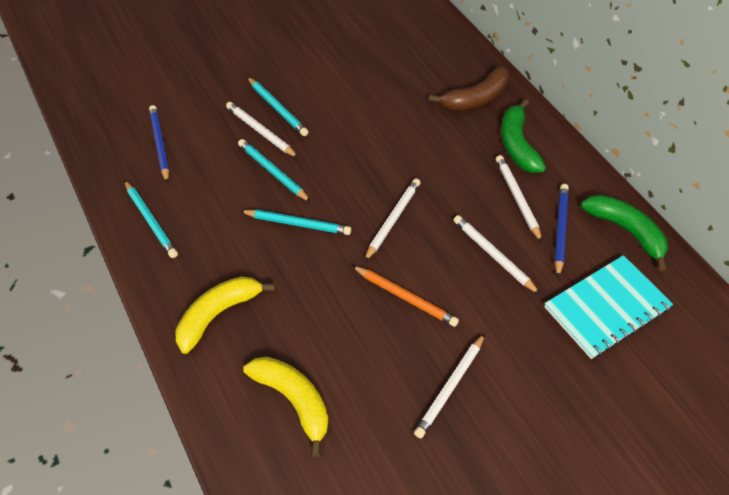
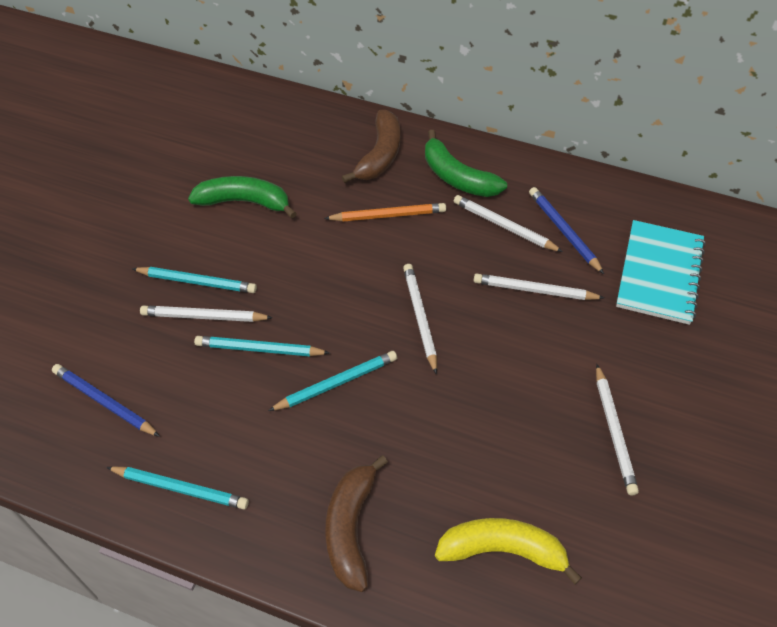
camera: 40 degrees left, 0 degrees up
yellow banana [176,277,275,354] -> brown banana [325,455,388,592]
orange pencil [352,266,459,327] -> orange pencil moved to [324,203,446,222]
green banana [581,194,668,271] -> green banana moved to [188,176,297,218]

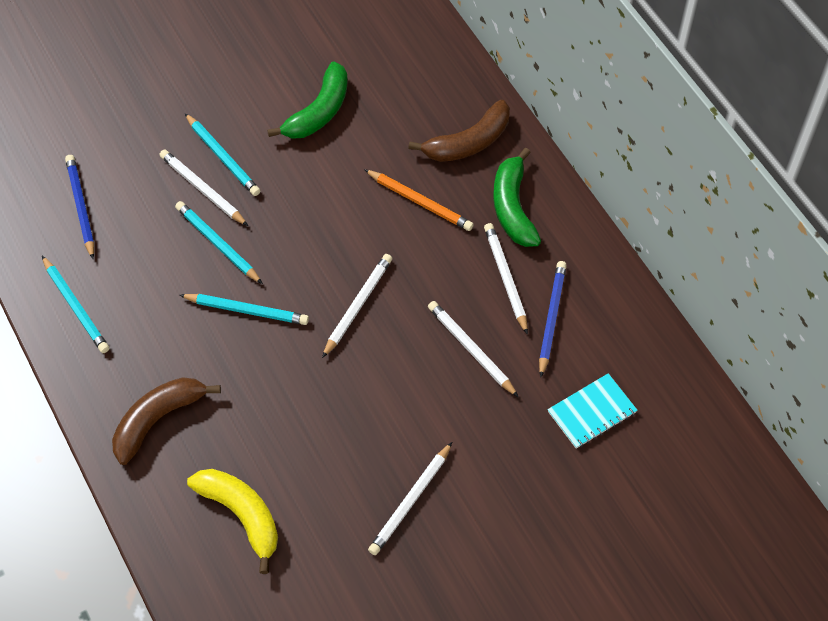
camera: 40 degrees right, 5 degrees up
green banana [188,176,297,218] -> green banana turned 75 degrees clockwise [267,61,348,139]
turquoise notebook [616,220,706,325] -> turquoise notebook [548,373,637,449], size x0.63

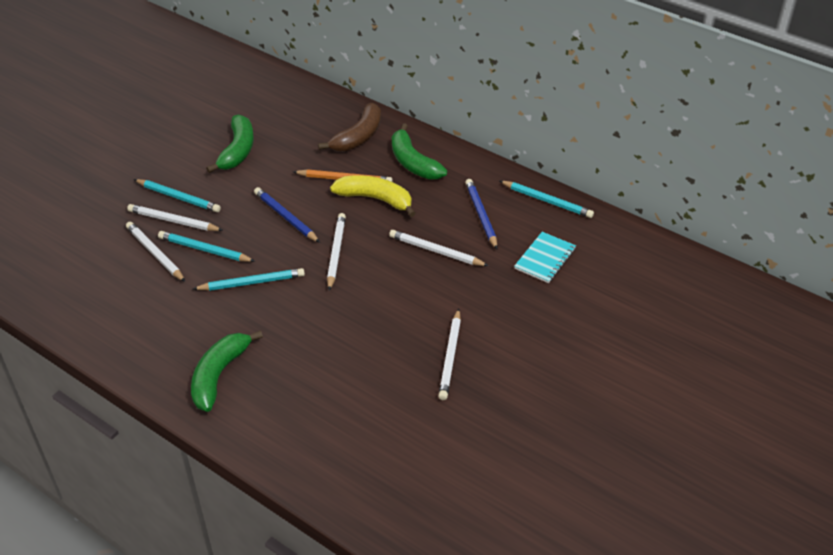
camera: 25 degrees left, 15 degrees down
turquoise pencil [42,256,109,353] -> turquoise pencil moved to [500,181,594,218]
blue pencil [65,155,94,259] -> blue pencil moved to [254,187,320,243]
brown banana [112,377,221,465] -> green banana [191,330,263,412]
yellow banana [187,469,278,574] -> yellow banana moved to [330,175,416,217]
white pencil [484,223,528,335] -> white pencil moved to [126,222,185,282]

